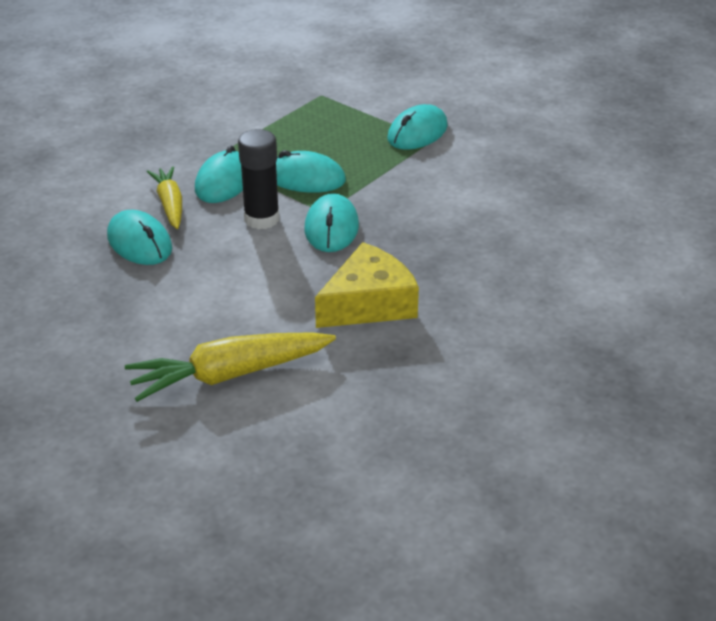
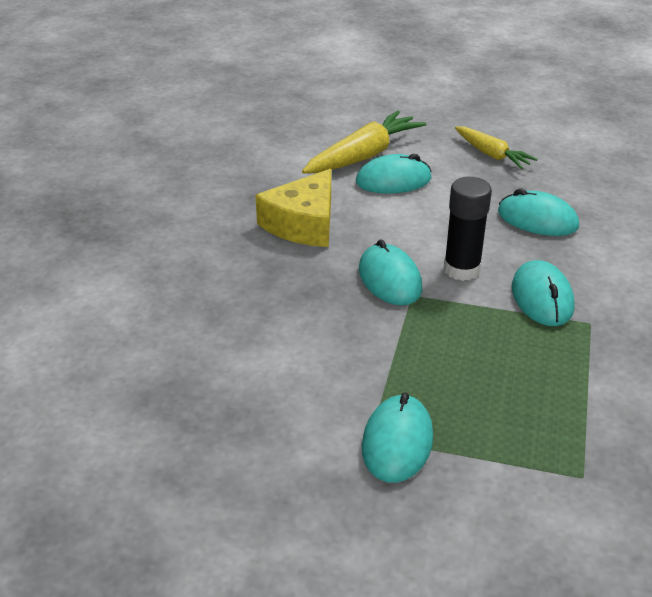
camera: 155 degrees right, 0 degrees up
yellow carrot [147,166,182,229] -> yellow carrot moved to [455,126,538,169]
turquoise mouse [276,150,346,193] -> turquoise mouse moved to [356,154,432,194]

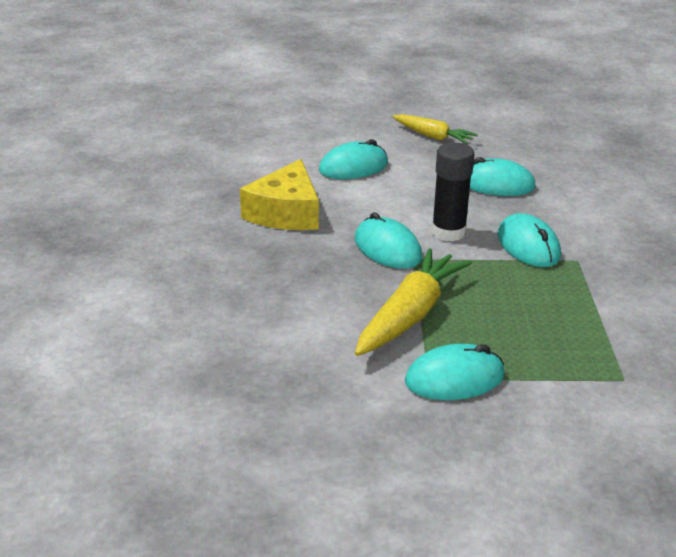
camera: 15 degrees left, 5 degrees down
yellow carrot [302,111,427,174] -> yellow carrot moved to [355,248,472,356]
turquoise mouse [362,392,433,483] -> turquoise mouse turned 75 degrees clockwise [405,344,505,400]

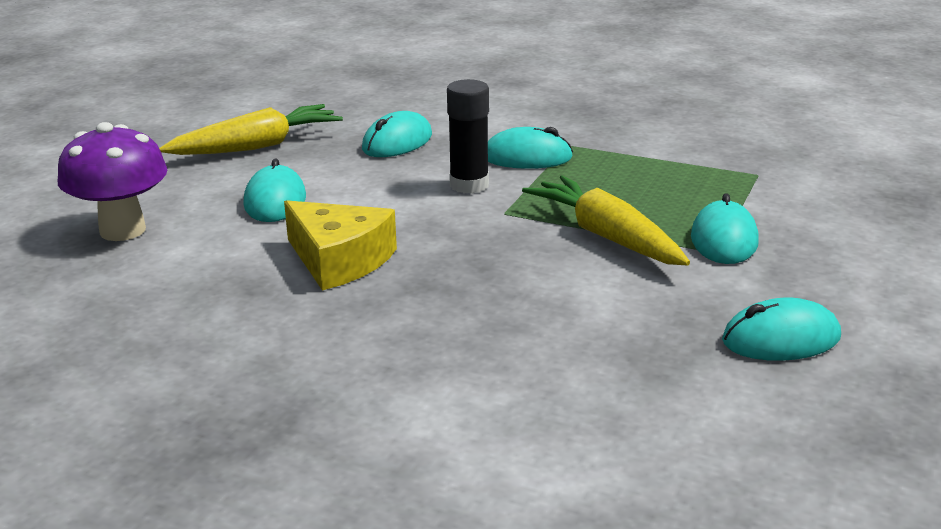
camera: 65 degrees left, 5 degrees down
turquoise mouse [355,212,422,269] -> turquoise mouse moved to [722,297,841,361]
yellow carrot [392,114,478,144] -> yellow carrot [159,104,343,155], size x1.59
none -> purple mushroom [58,122,167,241]

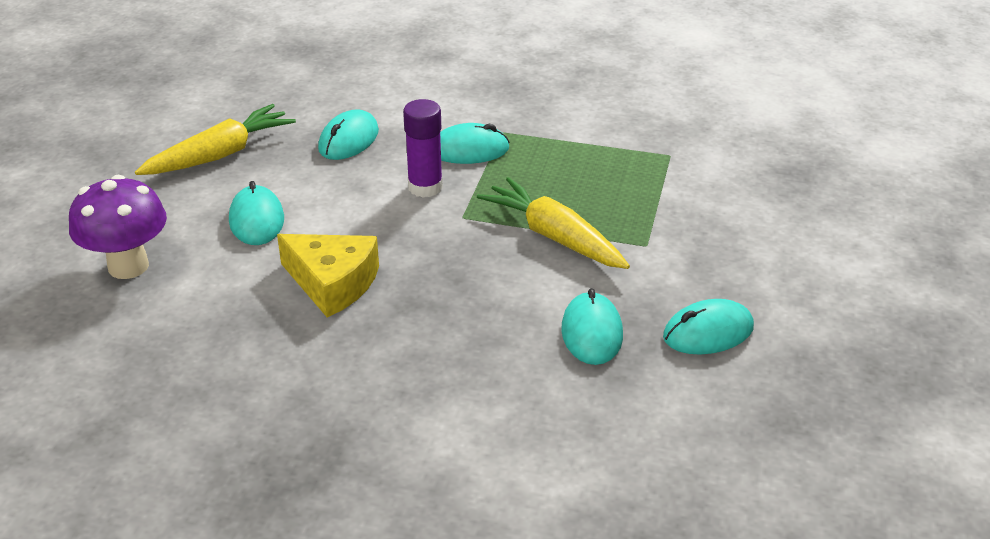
camera: 10 degrees left, 10 degrees up
black glue stick [447,79,489,194] -> purple glue stick [403,99,443,198]
turquoise mouse [691,193,759,264] -> turquoise mouse moved to [561,288,623,365]

